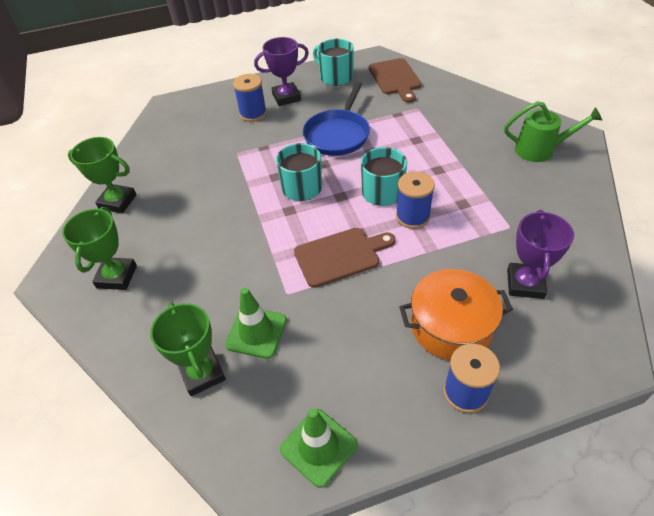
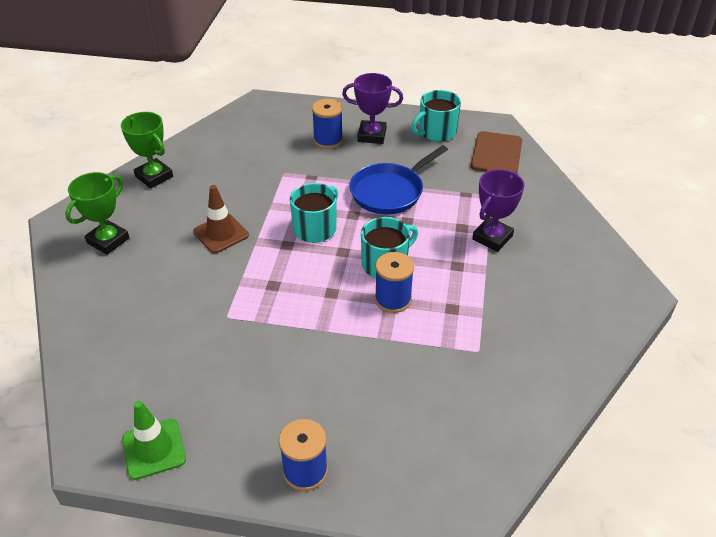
camera: 25 degrees right, 5 degrees down
green trophy [150,302,226,396] -> none
green traffic cone [225,288,287,359] -> none
brown cutting board [294,228,396,288] -> none
turquoise mug [313,39,354,86] -> turquoise mug turned 105 degrees counterclockwise [411,90,461,142]
orange pot [399,269,513,360] -> none
green watering can [504,101,602,162] -> none
purple trophy [507,210,574,299] -> purple trophy moved to [472,169,524,252]
none -> brown traffic cone [193,185,249,253]

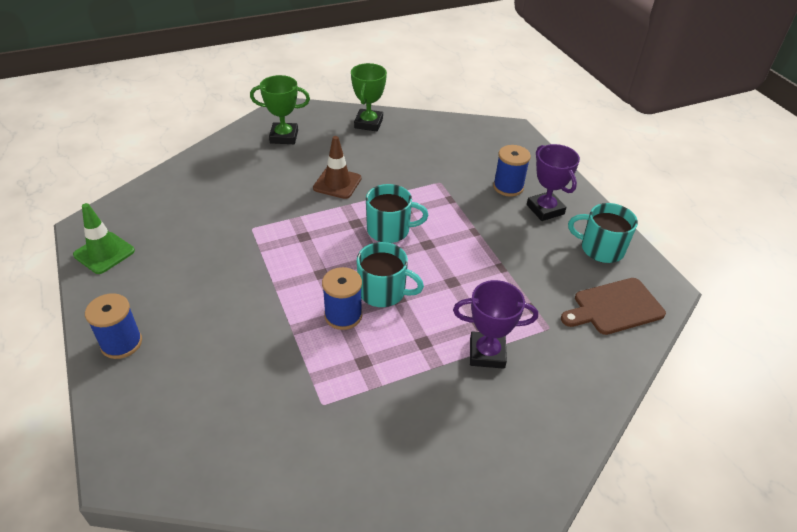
camera: 55 degrees right, 0 degrees up
blue pan [350,145,448,214] -> none

